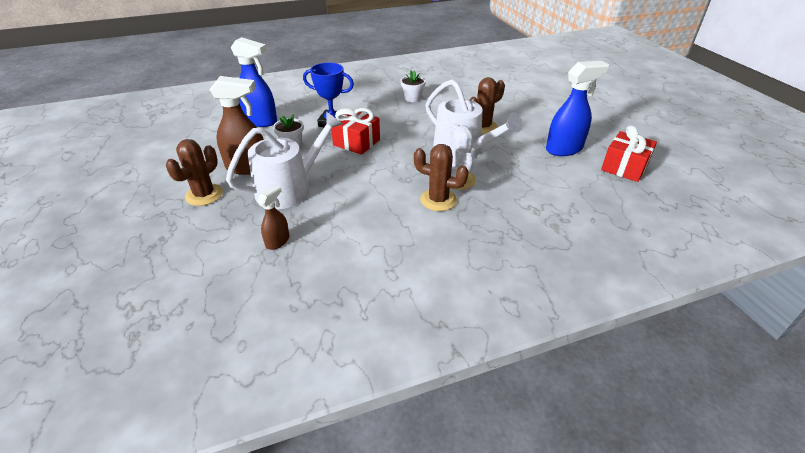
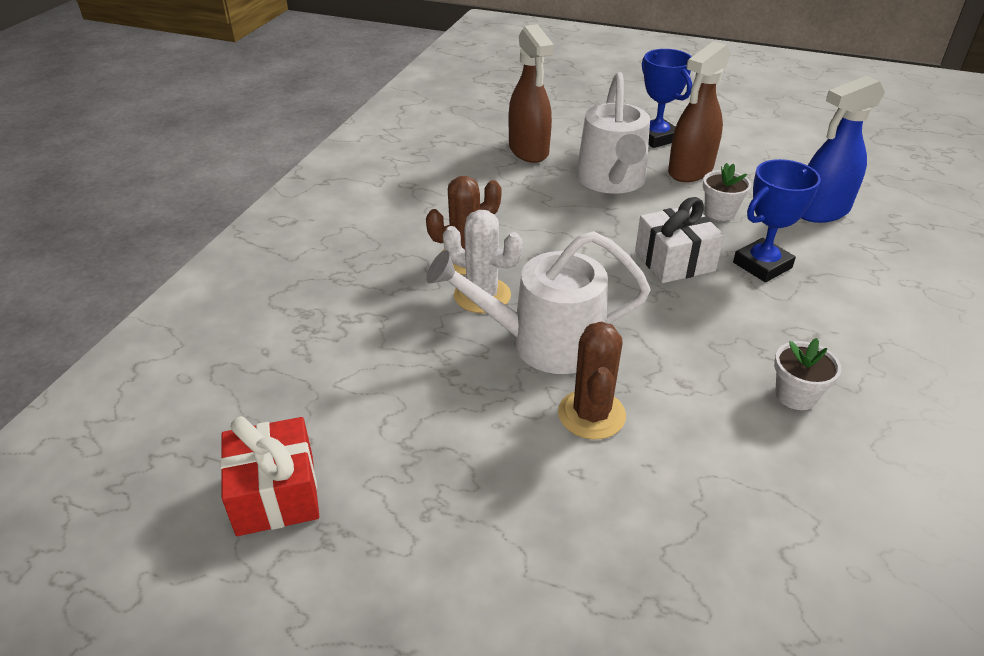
camera: 130 degrees right, 0 degrees up
brown cactus [166,139,223,206] -> blue trophy [642,49,692,148]
brown spray bottle [257,185,289,250] -> brown spray bottle [509,24,554,163], size x1.84
red gift [331,108,380,155] -> white gift [635,197,724,283]
blue spray bottle [546,61,609,156] -> none

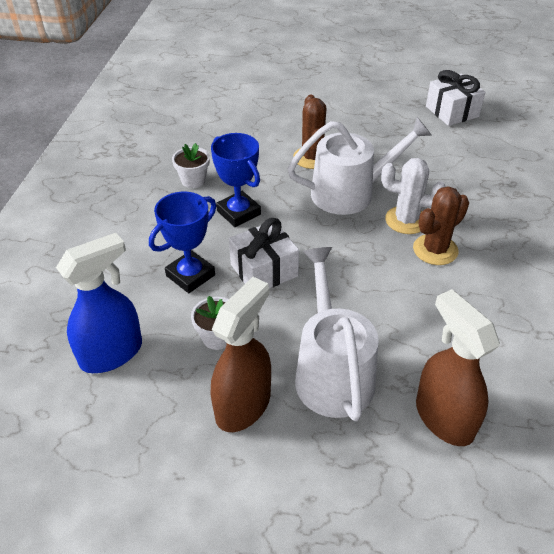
camera: 170 degrees right, 5 degrees up
red gift [220,416,320,536] -> white gift [426,70,485,126]
blue trophy [642,49,692,148] -> blue trophy moved to [211,133,261,227]

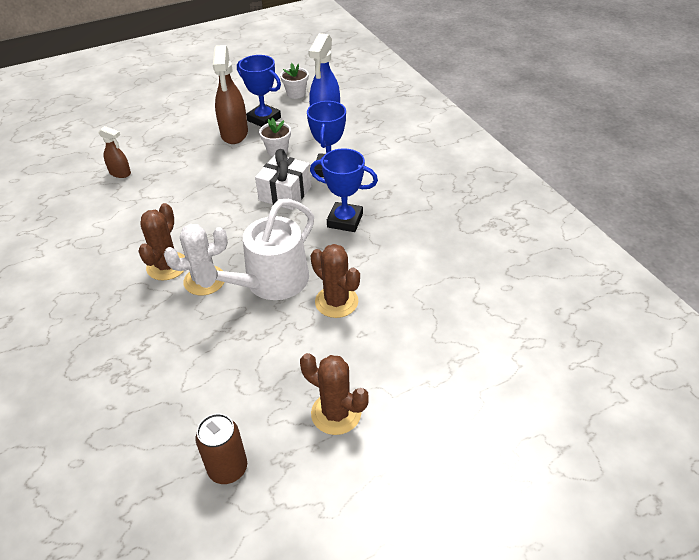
camera: 145 degrees right, 0 degrees up
white flower pot [172,143,210,188] -> white flower pot moved to [280,63,309,99]
white watering can [295,247,379,421] -> none
brown spray bottle [416,289,500,446] -> brown spray bottle [98,126,131,178], size x0.54
white gift [426,70,485,126] -> brown can [195,413,247,484]
none -> blue trophy [237,55,281,127]
none -> brown cactus [300,353,369,435]

